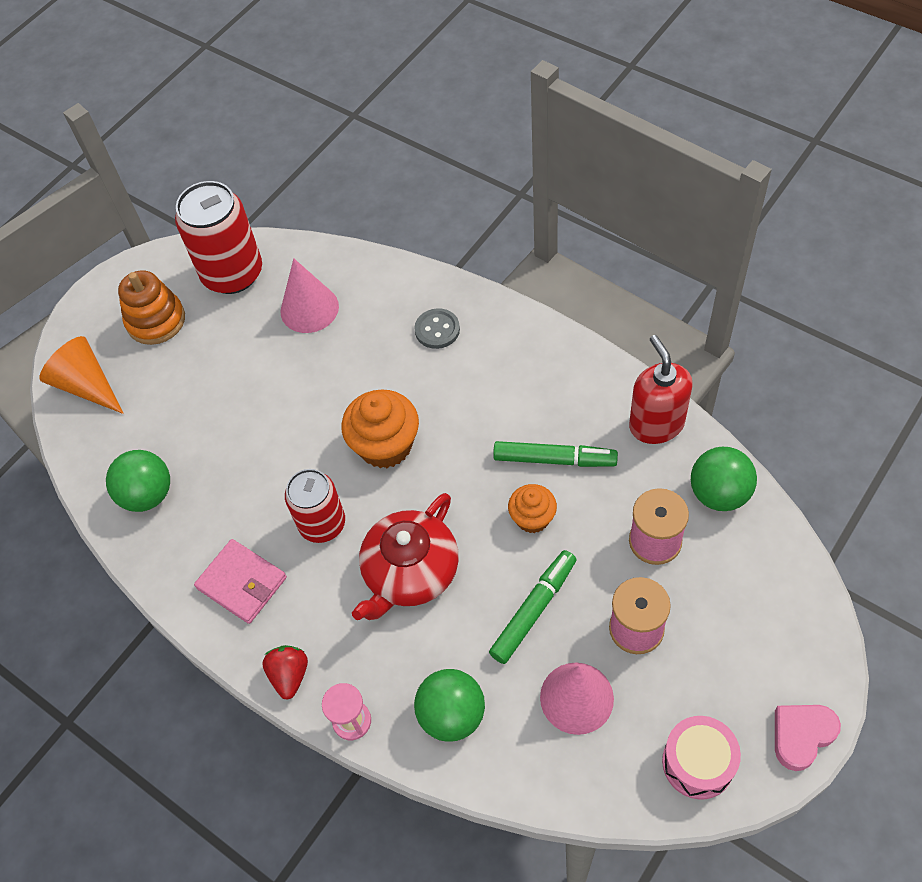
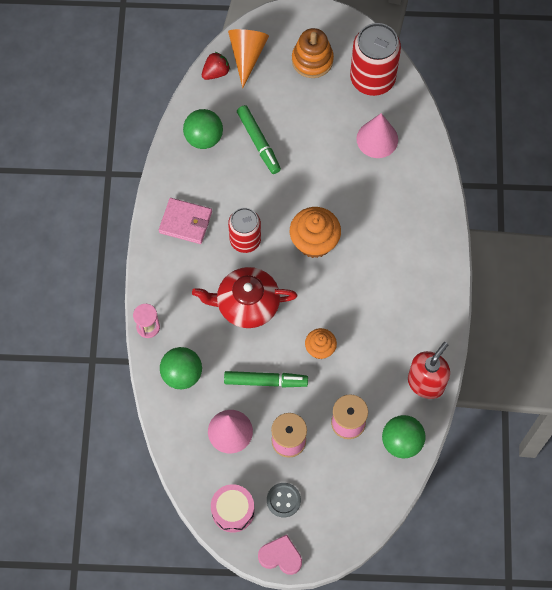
camera: 50 degrees right, 10 degrees up
pink wallet [194,539,287,624] -> pink wallet turned 75 degrees counterclockwise [159,198,212,244]
red strawberry [262,645,308,700] -> red strawberry moved to [202,52,230,80]
grey button [414,308,460,349] -> grey button moved to [267,483,301,518]
green marker [493,441,618,467] -> green marker moved to [237,105,281,174]

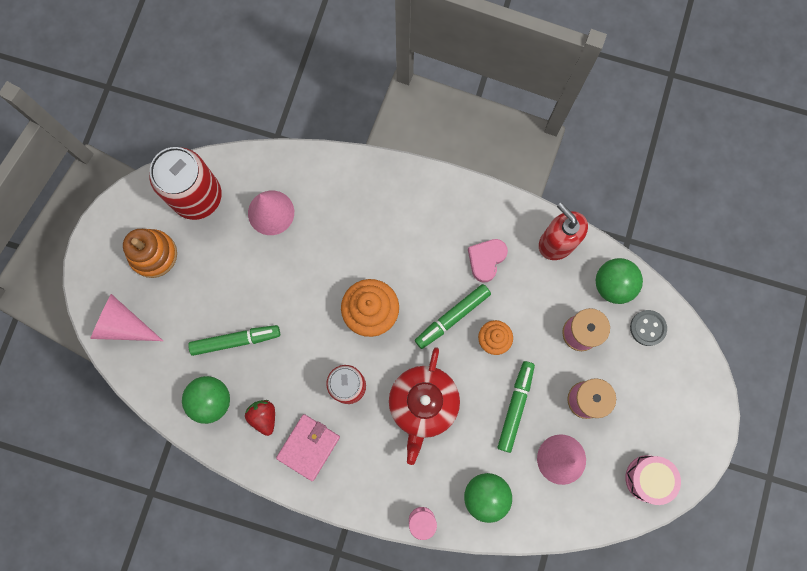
camera: 75 degrees left, 10 degrees up
red strawberry [202,52,230,80] -> red strawberry moved to [245,400,275,436]
orange cone [228,29,269,88] -> pink cone [90,294,163,341]
pink heart [258,534,302,575] -> pink heart moved to [468,239,508,282]
grey button [267,483,301,518] -> grey button moved to [630,310,667,346]
none -> green marker [415,284,491,349]

